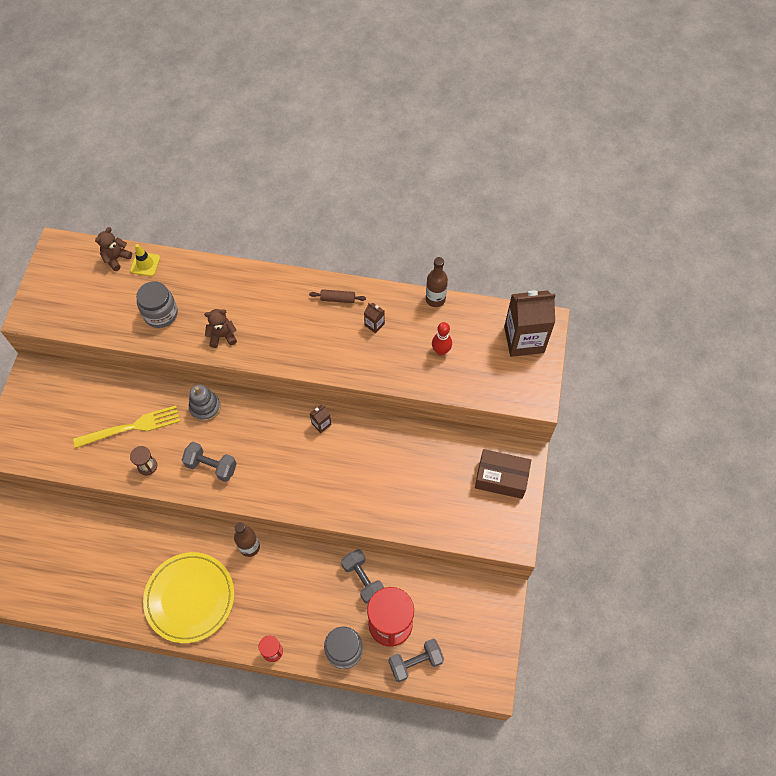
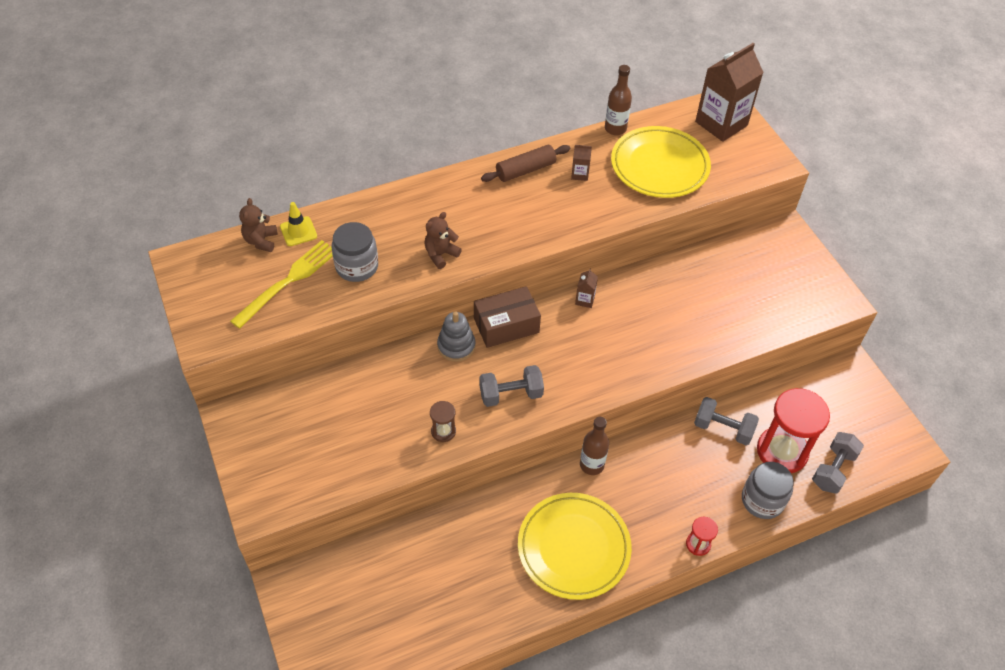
camera: 35 degrees left, 10 degrees down
yellow fork [73,405,180,448] -> yellow fork moved to [230,240,333,329]
brown rolling pin [309,289,366,303] -> brown rolling pin [481,145,570,182], size x1.52
red bowling pin [432,322,452,355] -> yellow plate [611,126,711,198]
brown box [475,449,531,499] -> brown box moved to [474,286,541,348]

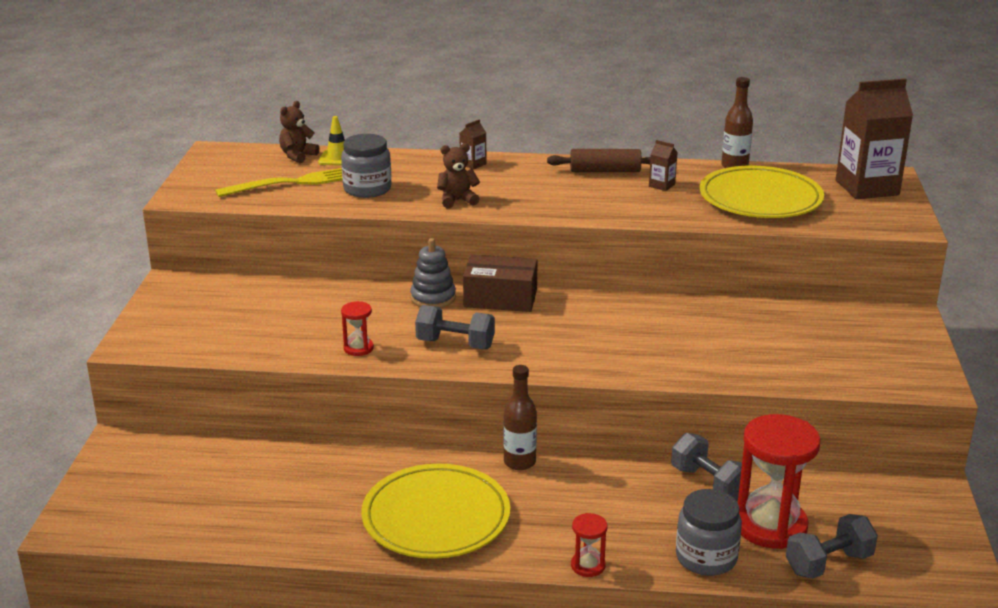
camera: 30 degrees right, 25 degrees down
brown hourglass [430,401,456,442] -> red hourglass [341,301,374,356]
brown carton [575,268,598,308] -> brown carton moved to [459,119,486,170]

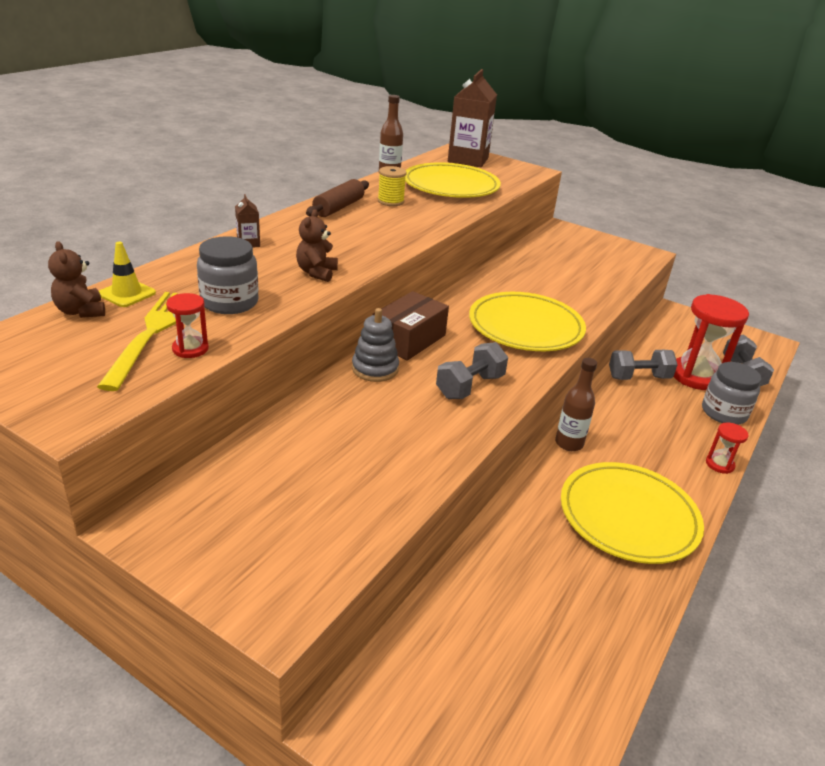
camera: 65 degrees left, 5 degrees up
red hourglass [341,301,374,356] -> red hourglass moved to [166,293,209,358]
brown carton [649,140,678,191] -> yellow spool [378,166,407,206]
none -> yellow plate [469,292,586,351]

